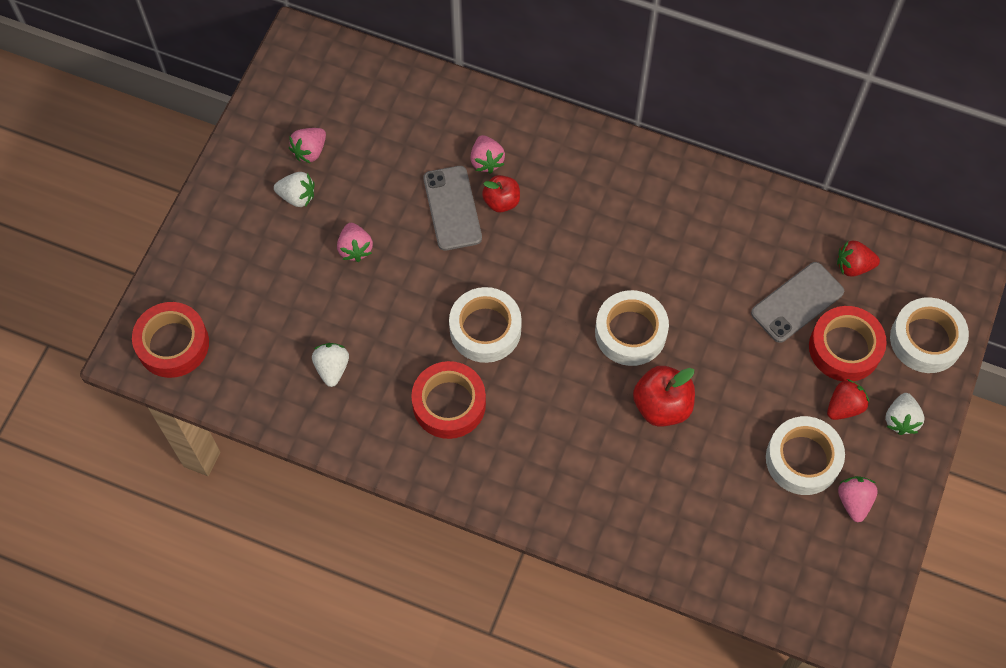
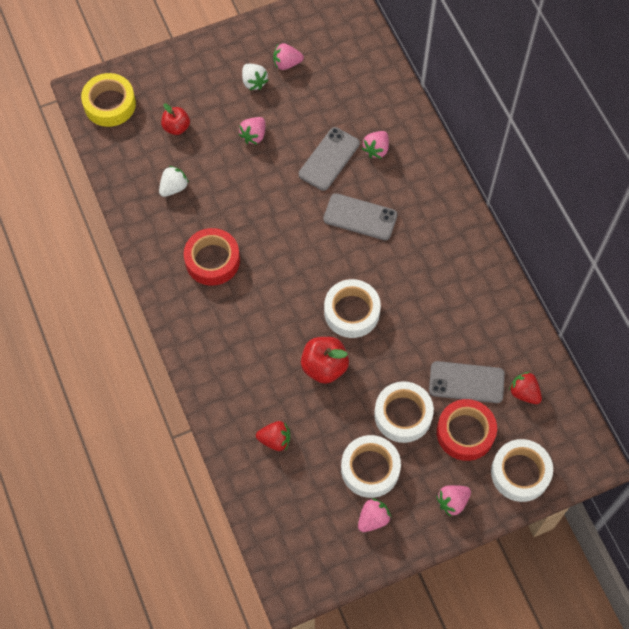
camera: 45 degrees right, 0 degrees up
red tape [132,302,209,378] -> yellow tape [81,73,136,127]
white tape [449,287,522,363] -> white tape moved to [374,381,434,443]
red apple [482,175,520,213] -> red apple moved to [161,104,190,135]
red strawberry [827,379,869,420] -> red strawberry moved to [256,421,290,451]
white strawberry [885,393,924,435] -> pink strawberry [436,485,471,516]
none -> grey phone [323,193,397,240]

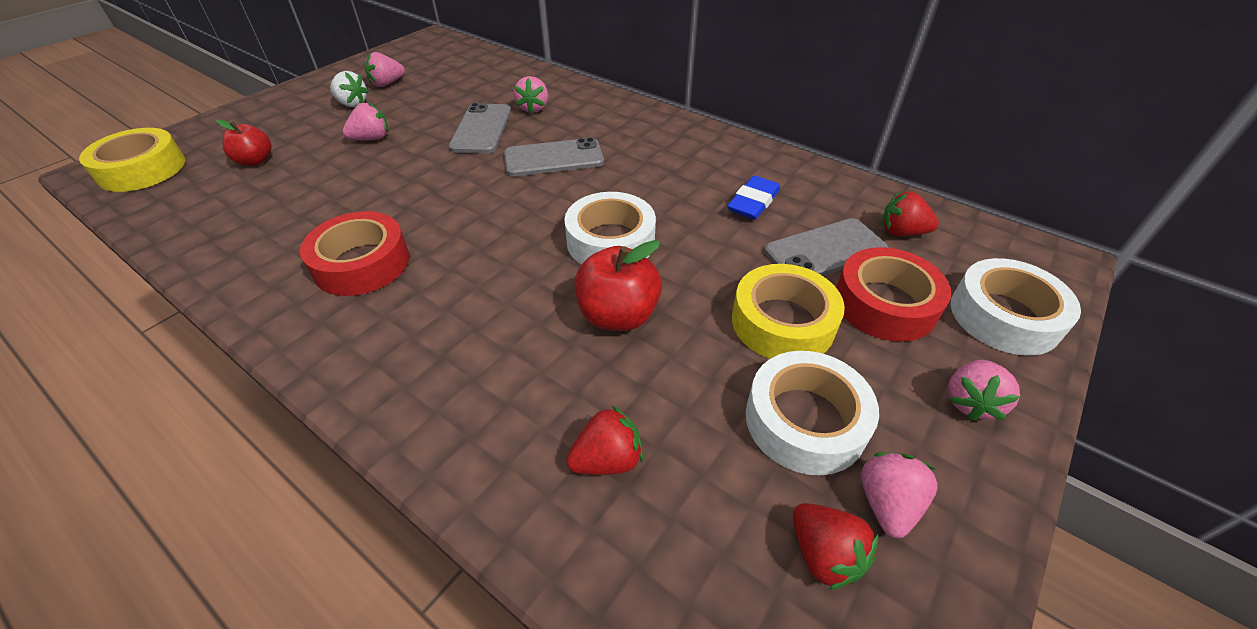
camera: 30 degrees left, 20 degrees down
white strawberry [159,166,189,197] -> none
pink strawberry [238,117,265,145] -> pink strawberry turned 120 degrees counterclockwise [343,103,388,140]
white tape [374,381,434,443] -> yellow tape [732,264,845,359]
none -> blue eraser [727,176,780,220]
none -> red strawberry [793,503,878,590]

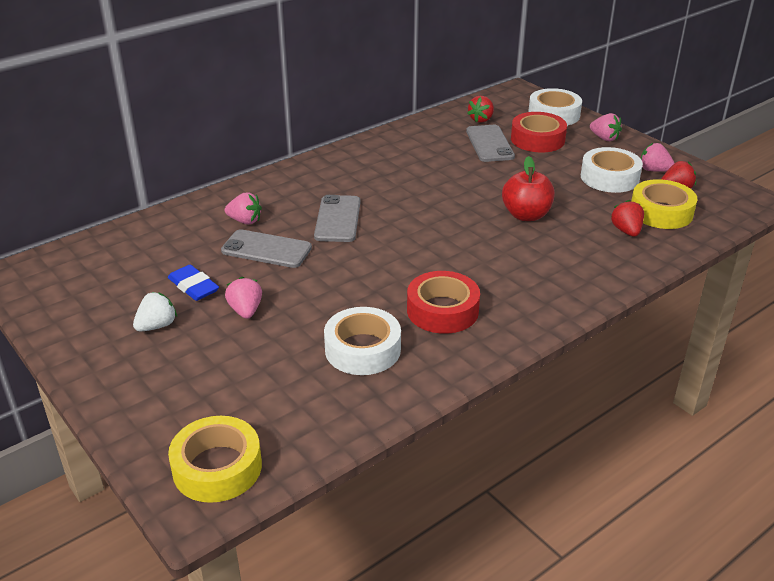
camera: 75 degrees left, 10 degrees down
red apple [216,119,272,166] -> none
pink strawberry [365,52,405,87] -> none
white tape [564,192,656,264] -> white tape moved to [324,307,401,375]
blue eraser [727,176,780,220] -> blue eraser moved to [168,265,219,301]
yellow tape [732,264,845,359] -> yellow tape moved to [631,179,698,229]

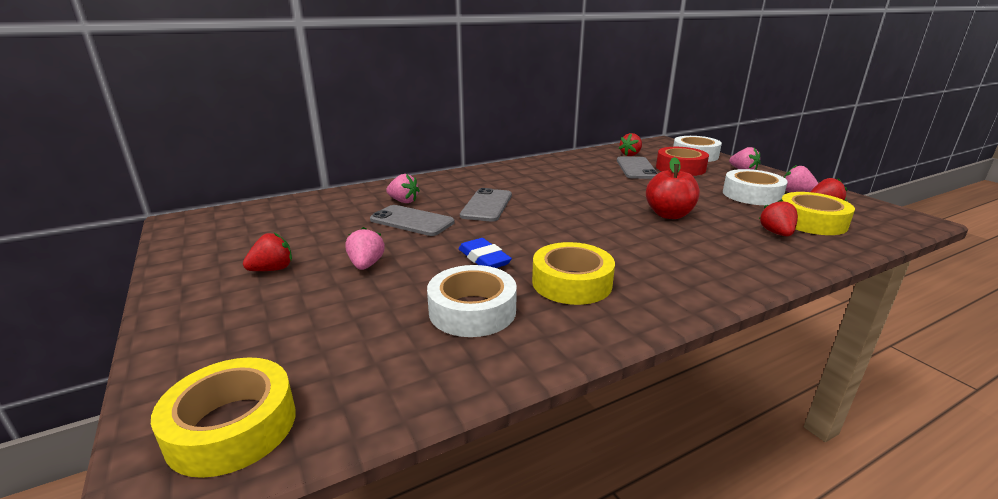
camera: 10 degrees right, 10 degrees down
white strawberry [133,292,177,331] -> red strawberry [243,233,292,271]
blue eraser [168,265,219,301] -> blue eraser moved to [459,238,512,268]
red tape [407,271,480,334] -> yellow tape [532,242,615,305]

